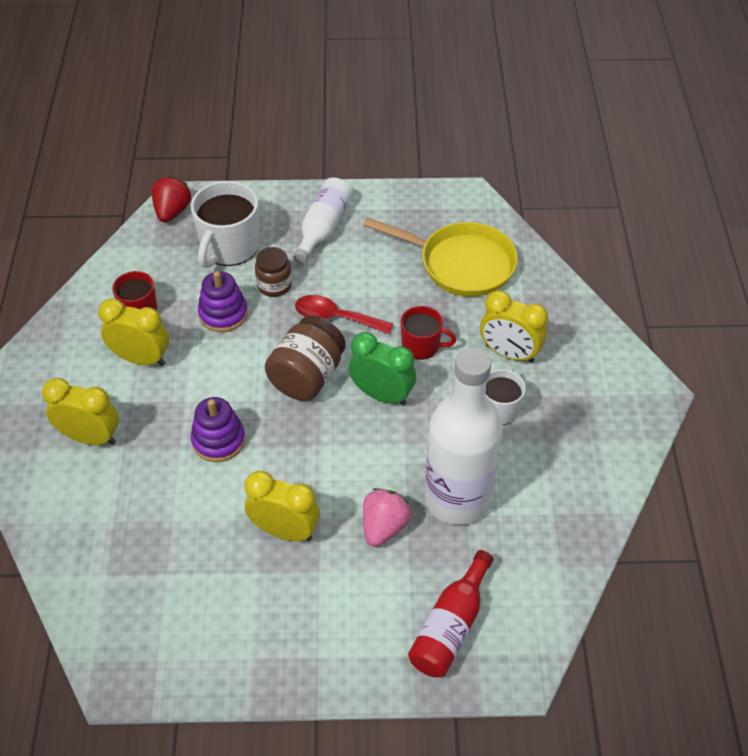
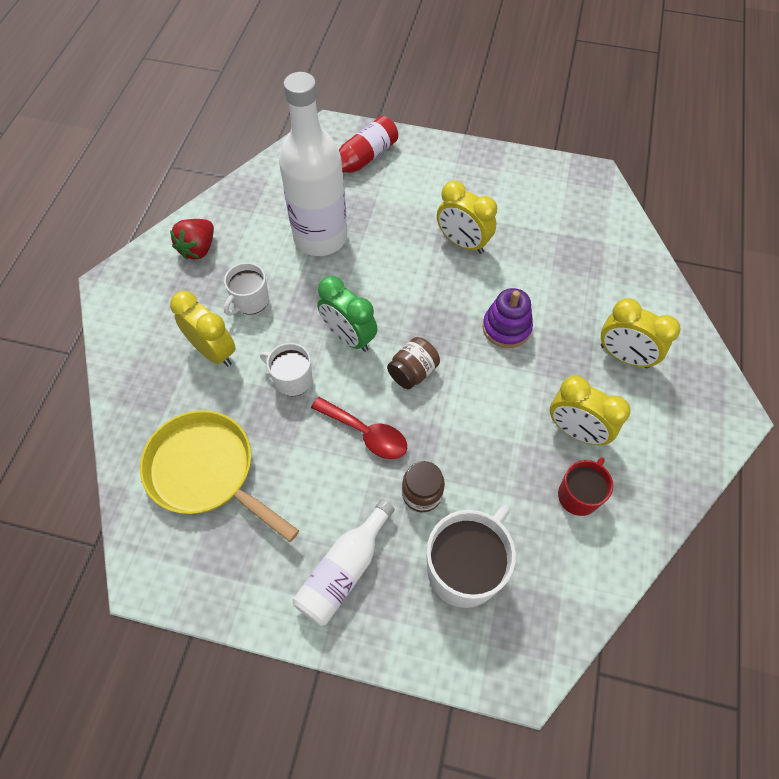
camera: 165 degrees left, 10 degrees up
red strawberry [151,176,191,223] -> red strawberry moved to [170,219,214,260]
purple stacking toy [198,271,248,332] -> none
brown jar [265,315,346,401] -> brown jar [387,337,440,389], size x0.63
pink strawberry [363,488,412,547] -> none
red mug [400,306,456,360] -> white mug [260,343,312,397]

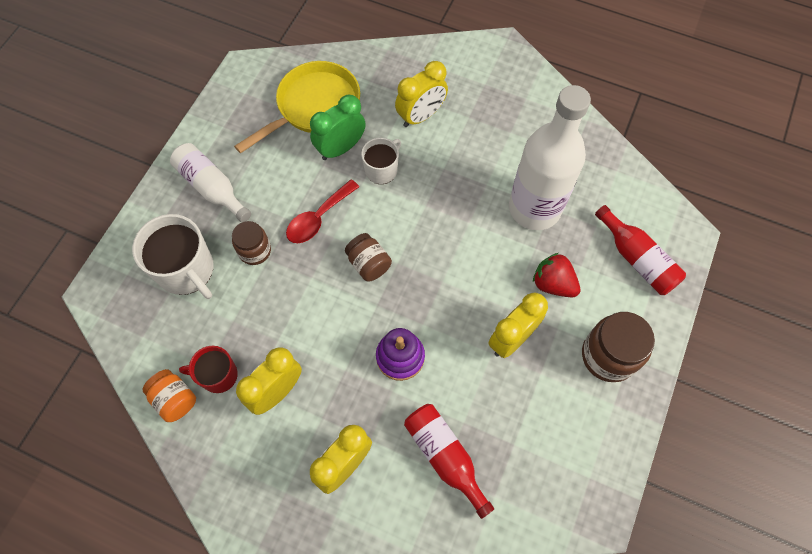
camera: 100 degrees right, 5 degrees up
red strawberry [170,219,214,260] -> red strawberry moved to [533,253,580,297]
white mug [224,263,269,315] -> none
green clock [317,276,378,352] -> green clock moved to [310,95,366,160]
red mug [558,457,613,516] -> red mug turned 135 degrees clockwise [179,346,238,393]
none -> orange jar [142,369,196,422]
none -> red bottle [404,404,494,519]
none -> brown jar [582,312,655,382]

